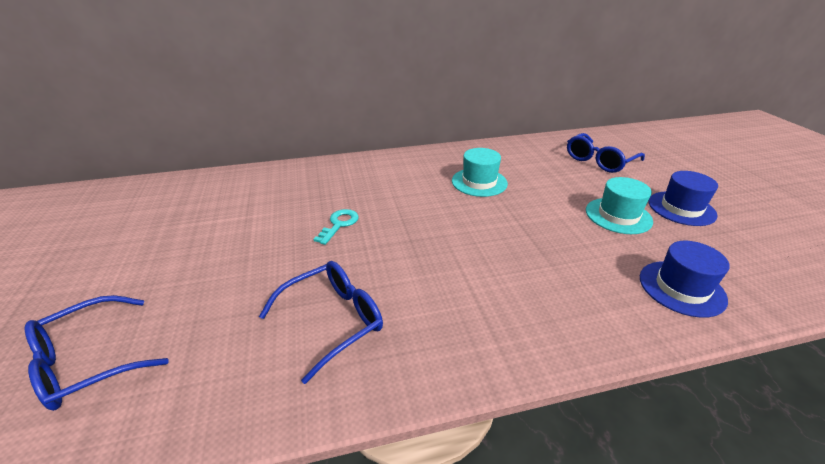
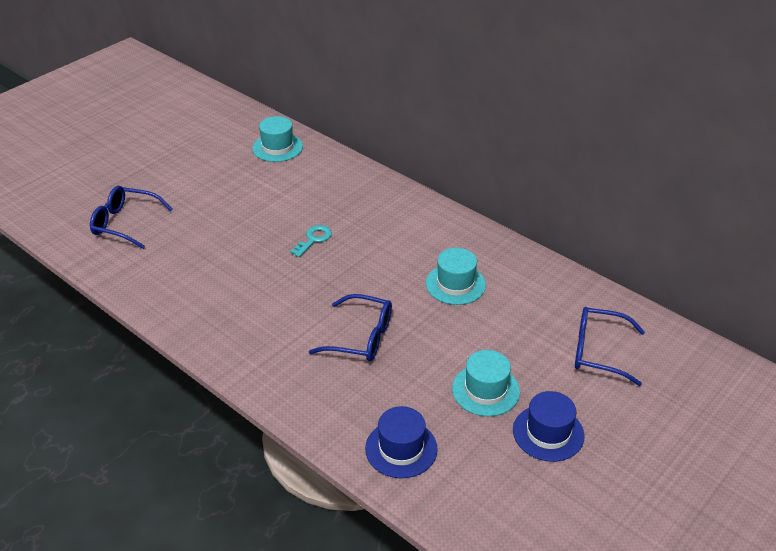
camera: 55 degrees right, 5 degrees up
blue glasses [259,261,383,384] -> blue glasses moved to [309,294,392,361]
turquoise key [313,209,359,245] -> turquoise key turned 45 degrees counterclockwise [290,225,332,257]
none -> turquoise hat [252,116,303,162]

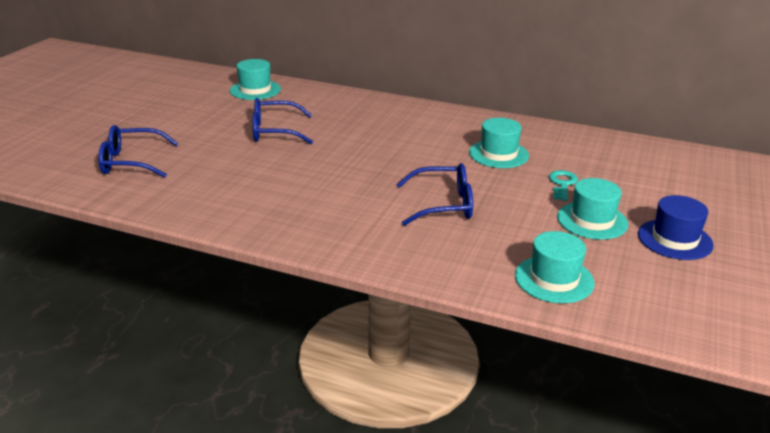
camera: 20 degrees left, 10 degrees down
turquoise key [290,225,332,257] -> turquoise key moved to [549,170,578,201]
blue hat [365,406,438,478] -> turquoise hat [515,231,595,303]
blue glasses [575,307,645,386] -> blue glasses moved to [252,98,313,144]

